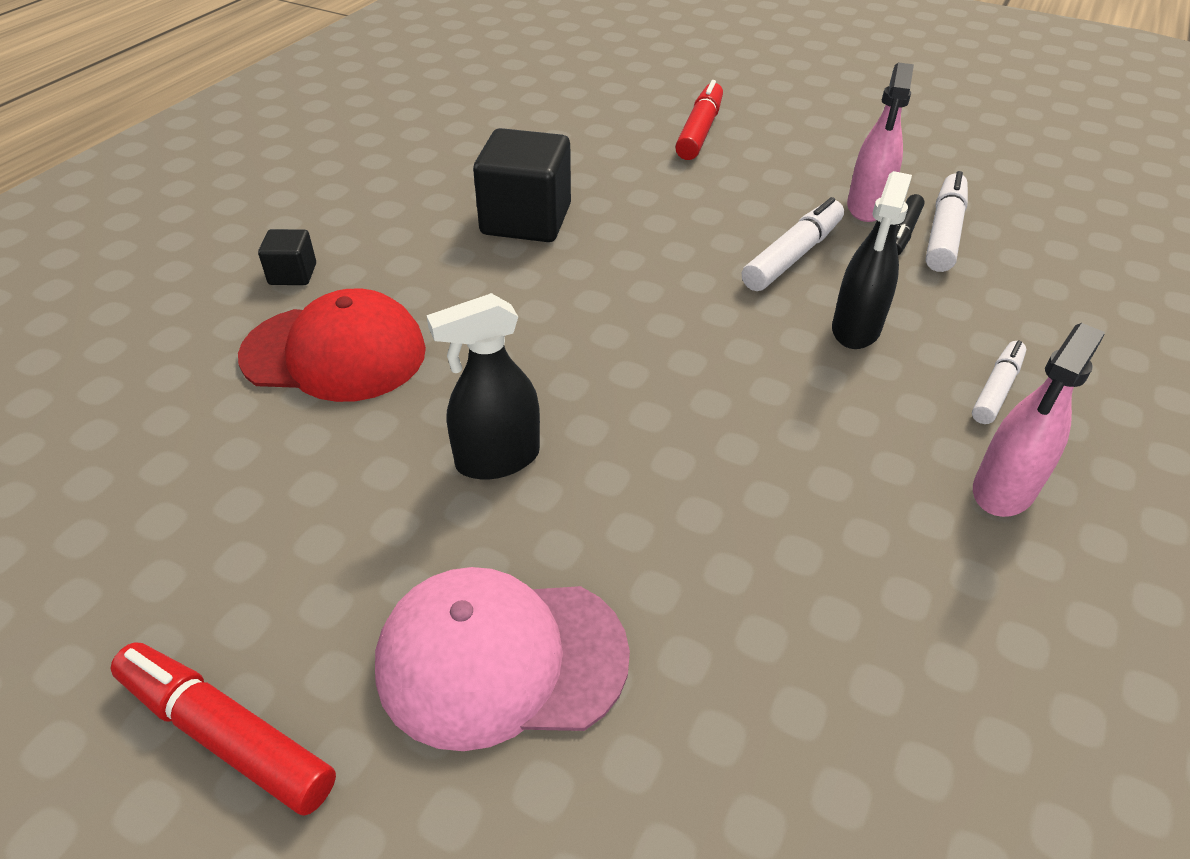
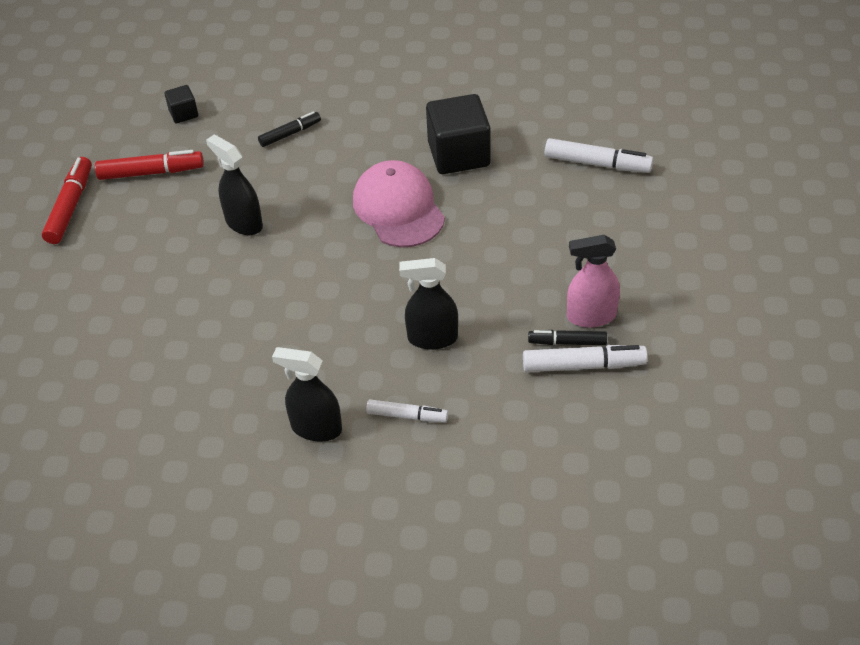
camera: 70 degrees right, 5 degrees up
red cap [238,289,426,402] -> black marker [258,111,321,147]
black cube [258,229,316,285] -> black cube moved to [164,85,198,123]
pink cap [375,567,630,751] -> pink cap moved to [353,160,445,247]
red marker [675,80,723,160] -> red marker moved to [95,150,204,180]
white marker [742,197,844,291] -> white marker moved to [545,138,653,173]
pink spray bottle [973,323,1105,517] -> black spray bottle [272,347,342,441]

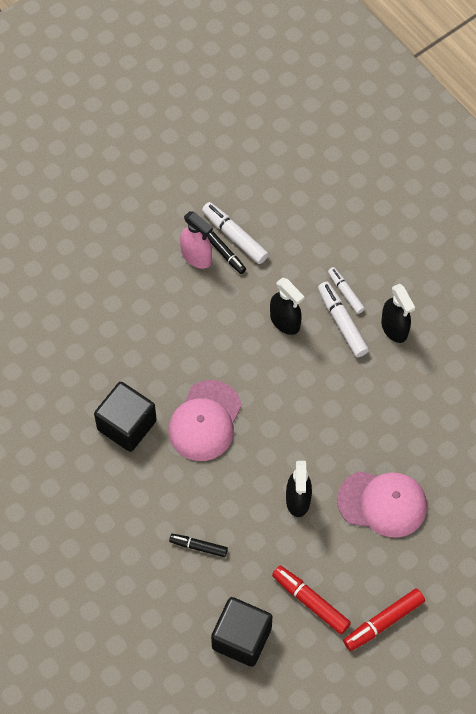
camera: 135 degrees left, 15 degrees up
black cube [164,85,198,123] -> black cube [211,597,272,667], size x2.06
white marker [545,138,653,173] -> white marker moved to [318,281,369,357]
none -> pink cap [337,471,427,538]

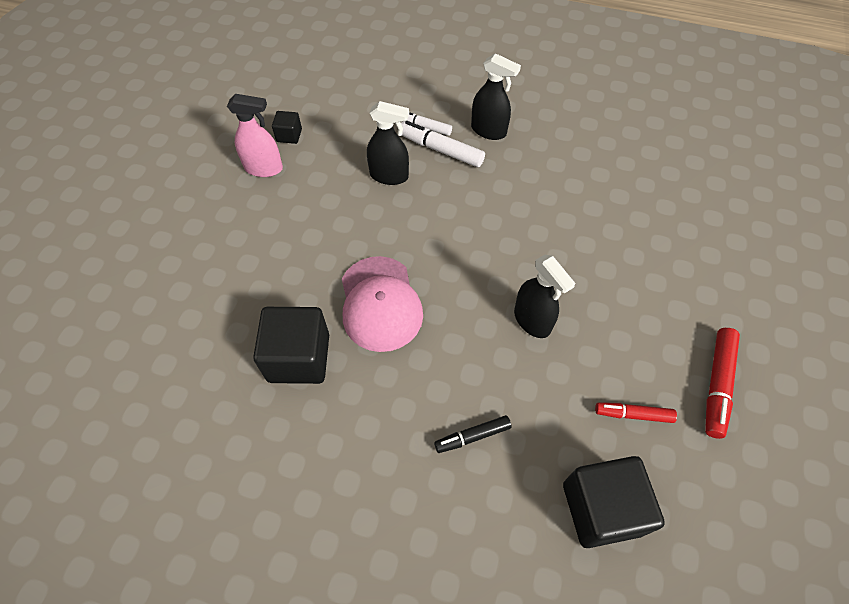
camera: 35 degrees left, 5 degrees down
white marker [202,202,269,264] -> black cube [272,111,302,144]
black marker [207,231,246,274] -> none
red marker [272,565,351,634] -> red marker [595,402,677,423], size x0.65
pink cap [337,471,427,538] -> none

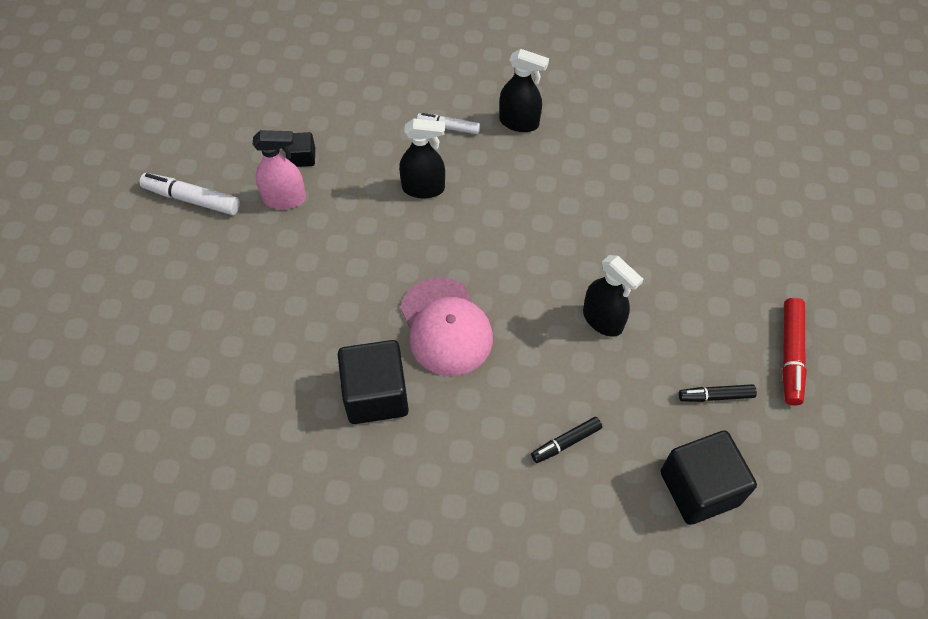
camera: 10 degrees left, 0 degrees up
white marker [401,121,485,167] -> white marker moved to [139,173,240,215]
red marker [595,402,677,423] -> black marker [679,384,757,402]

